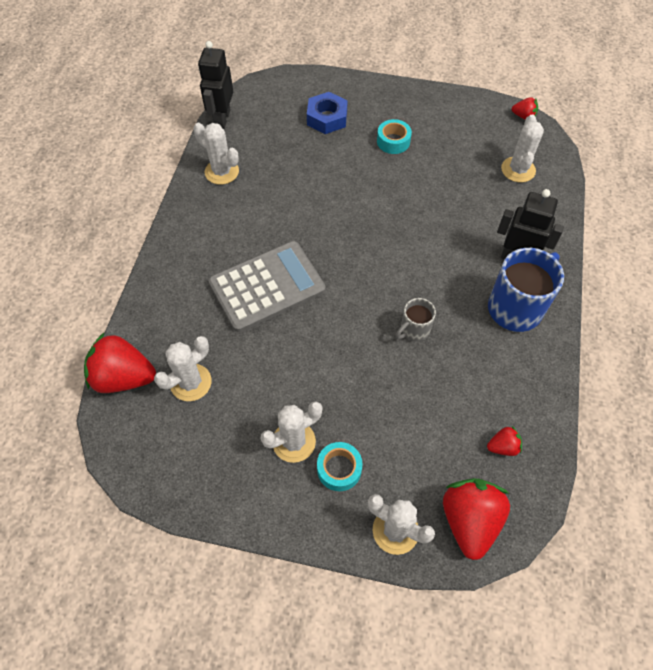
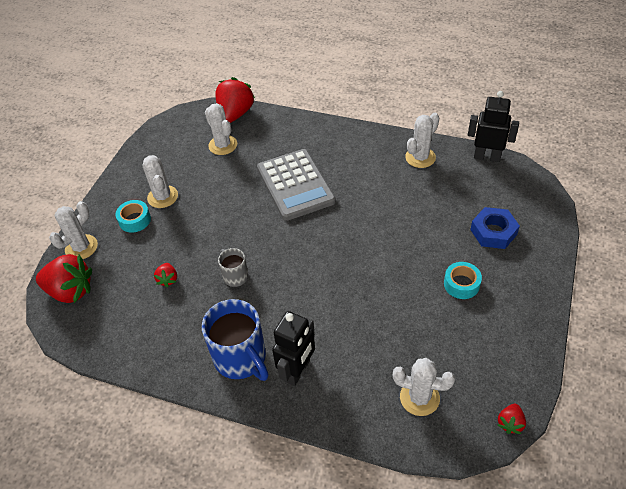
camera: 100 degrees right, 10 degrees down
red strawberry [487,426,522,456] -> red strawberry moved to [154,263,177,288]

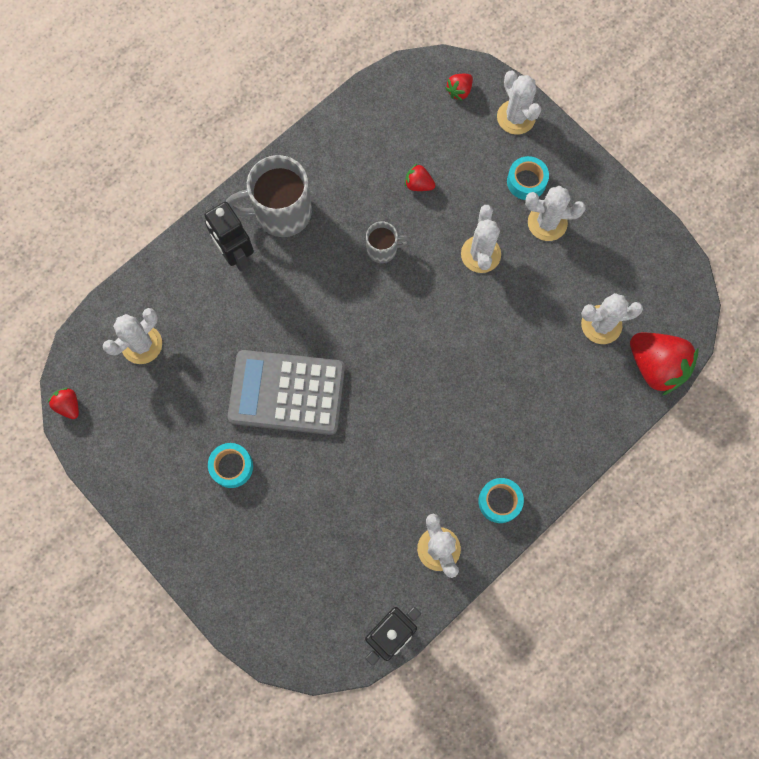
camera: 115 degrees right, 25 degrees up
red strawberry [36,254,92,303] -> red strawberry [445,74,473,101], size x0.48
blue mug [202,299,268,381] -> grey mug [225,155,312,237]
grey calculator [257,149,336,221] -> grey calculator moved to [228,350,345,435]
blue nut [470,207,520,249] -> none
none -> white cactus [461,205,501,273]
none -> turquoise tape [478,478,524,523]

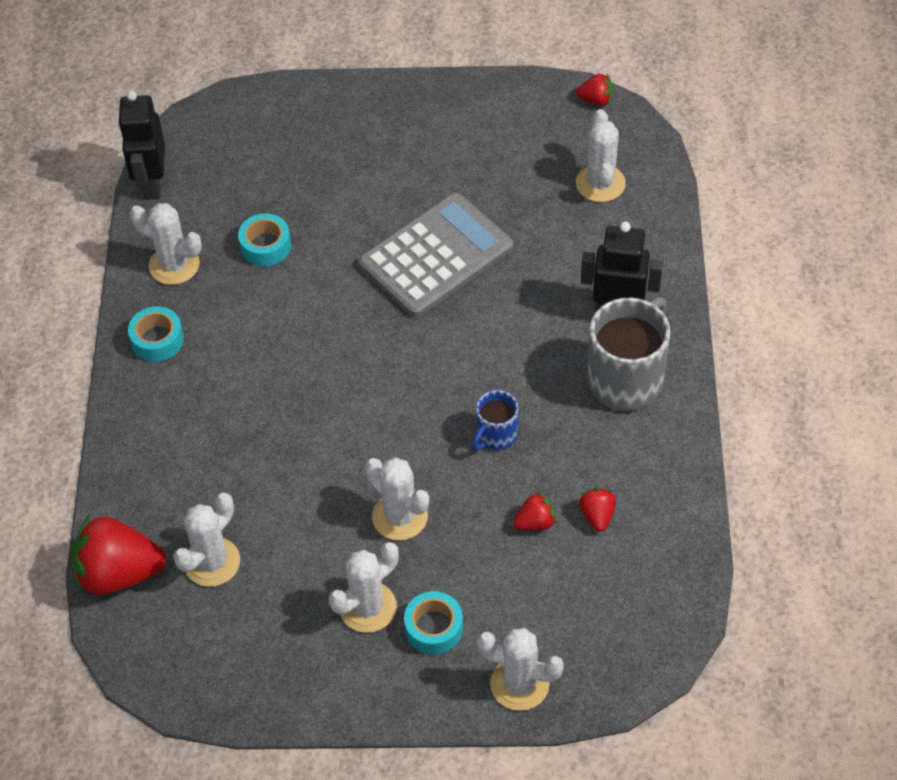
camera: 135 degrees right, 20 degrees down
turquoise tape [208,443,253,488] -> turquoise tape moved to [238,214,291,266]
grey mug [366,221,411,263] -> blue mug [472,390,518,451]
red strawberry [445,74,473,101] -> red strawberry moved to [579,488,616,532]

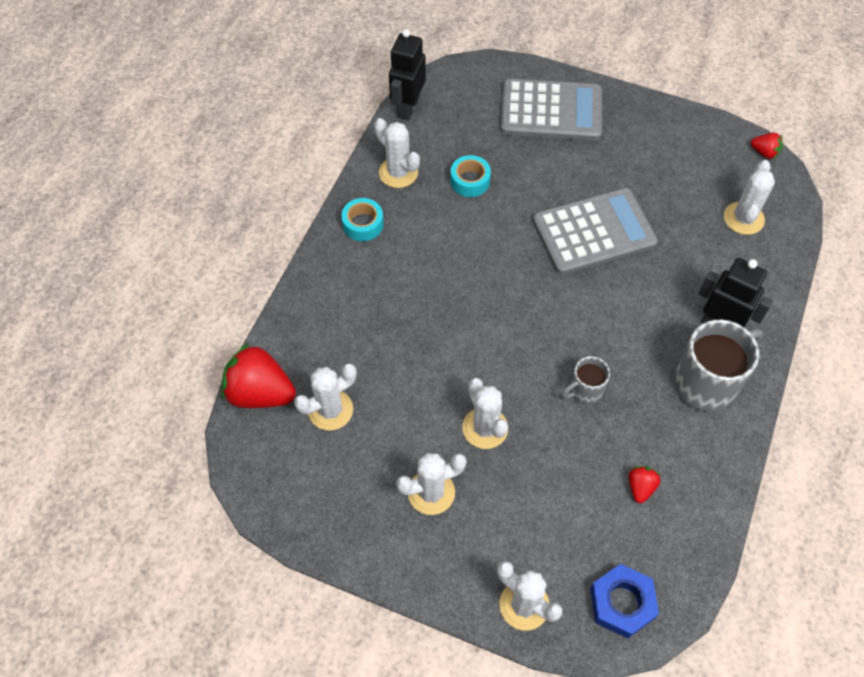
camera: 20 degrees right, 5 degrees up
turquoise tape [404,591,463,655] -> none
blue mug [472,390,518,451] -> grey mug [562,356,610,404]
red strawberry [513,492,557,531] -> none
none -> grey calculator [501,79,602,141]
none -> blue nut [590,564,659,639]

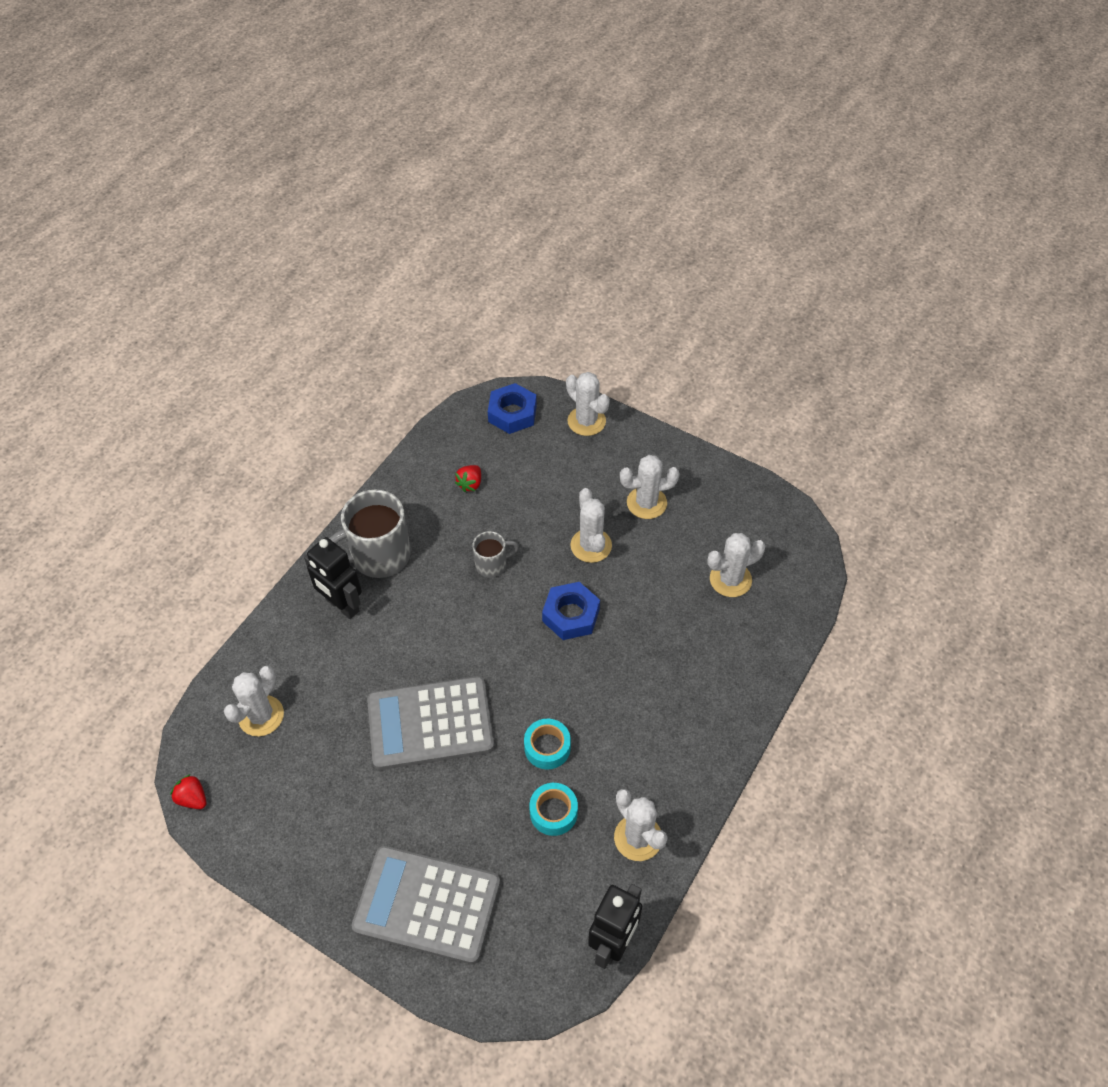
camera: 170 degrees left, 5 degrees down
red strawberry [221,343,296,408] -> none
turquoise tape [341,198,384,241] -> turquoise tape moved to [524,719,571,770]
none -> blue nut [542,582,600,640]

